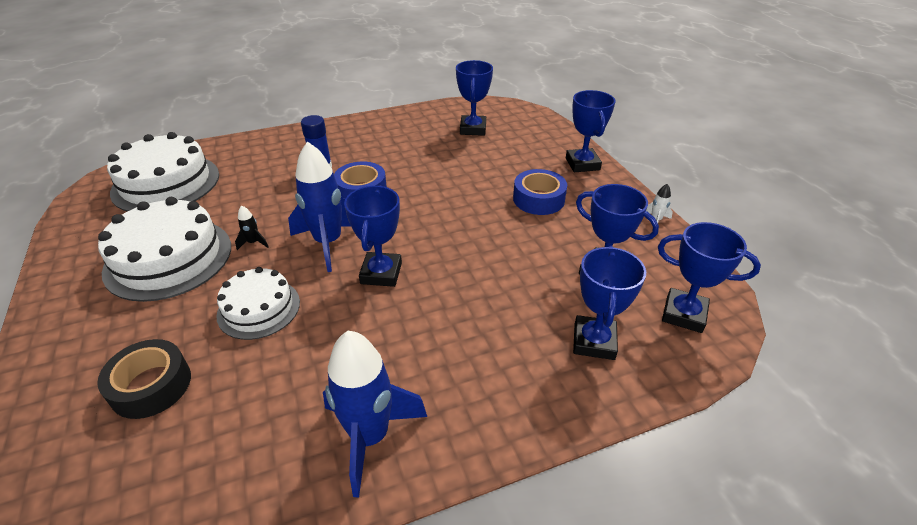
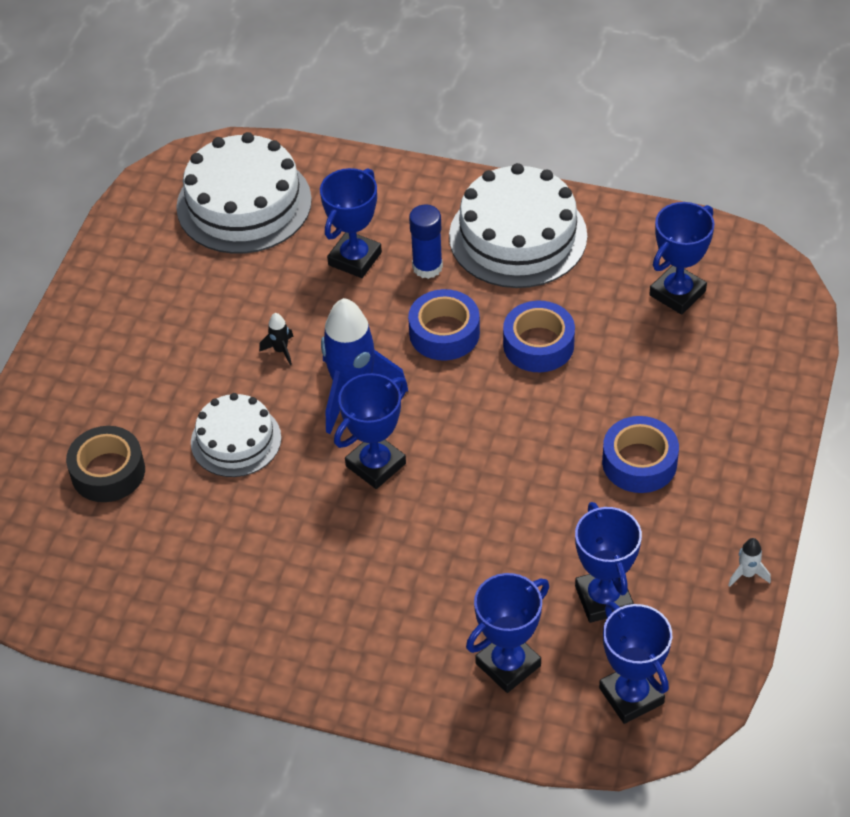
camera: 40 degrees right, 10 degrees up
white cake [98,197,231,302] -> white cake moved to [449,163,587,288]
blue rocket [323,331,427,498] -> none
blue trophy [566,90,615,172] -> blue trophy moved to [320,168,382,278]
none -> blue tape [503,301,575,372]

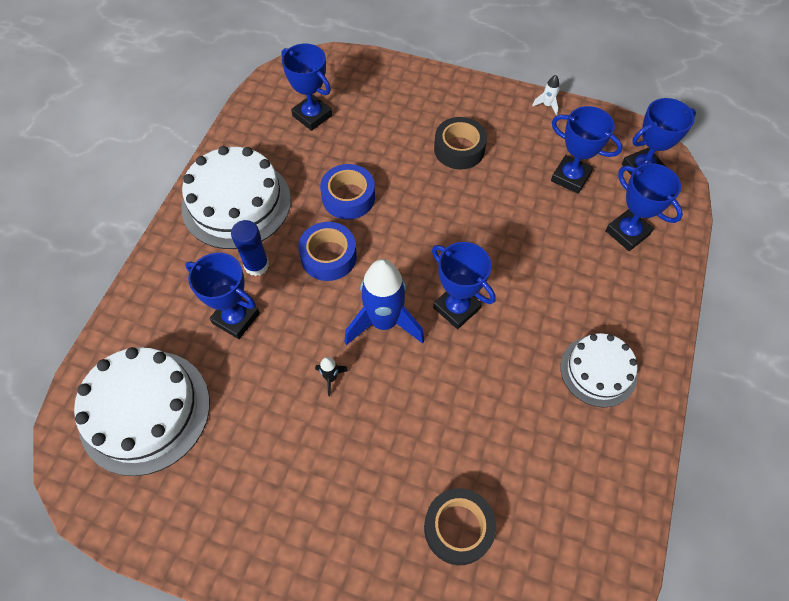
camera: 90 degrees left, 10 degrees up
white cake [191,393,281,477] -> white cake moved to [560,333,637,407]
blue trophy [575,502,642,623] -> blue trophy turned 45 degrees clockwise [551,106,623,194]
blue tape [602,416,679,493] -> black tape [434,117,487,170]

